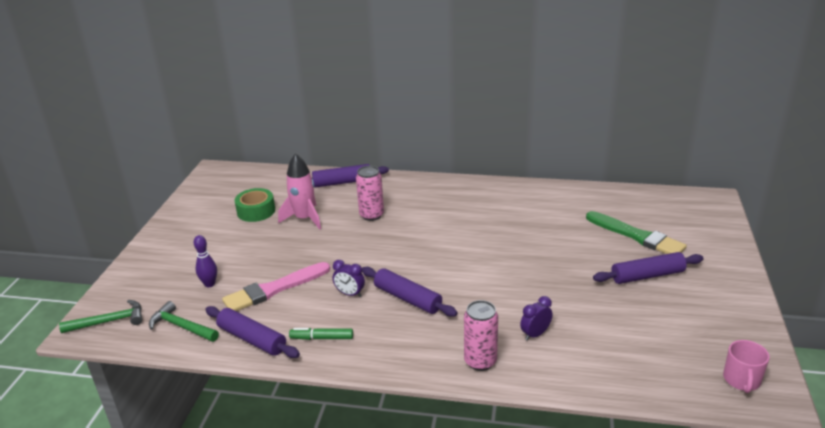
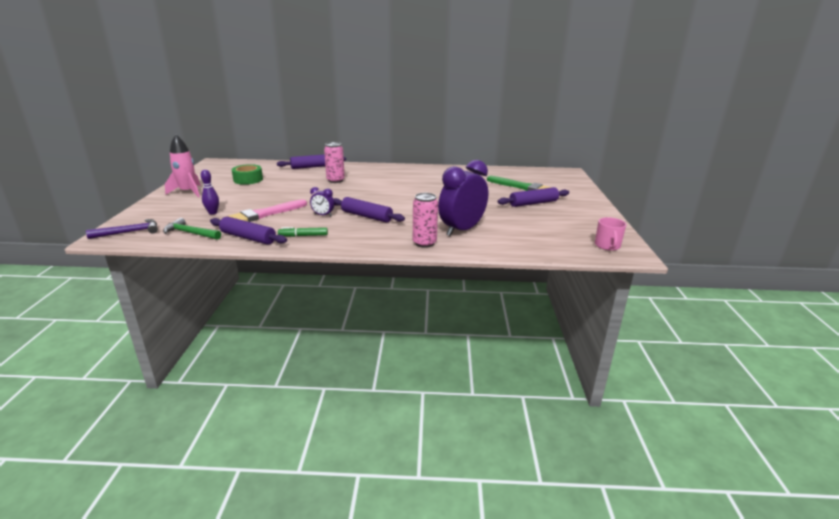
camera: 10 degrees left, 5 degrees down
green hammer [59,300,142,333] -> purple hammer [86,219,158,239]
pink rocket [278,153,321,230] -> pink rocket moved to [165,135,201,197]
purple clock [520,296,553,341] -> purple clock [438,160,488,236], size x2.24

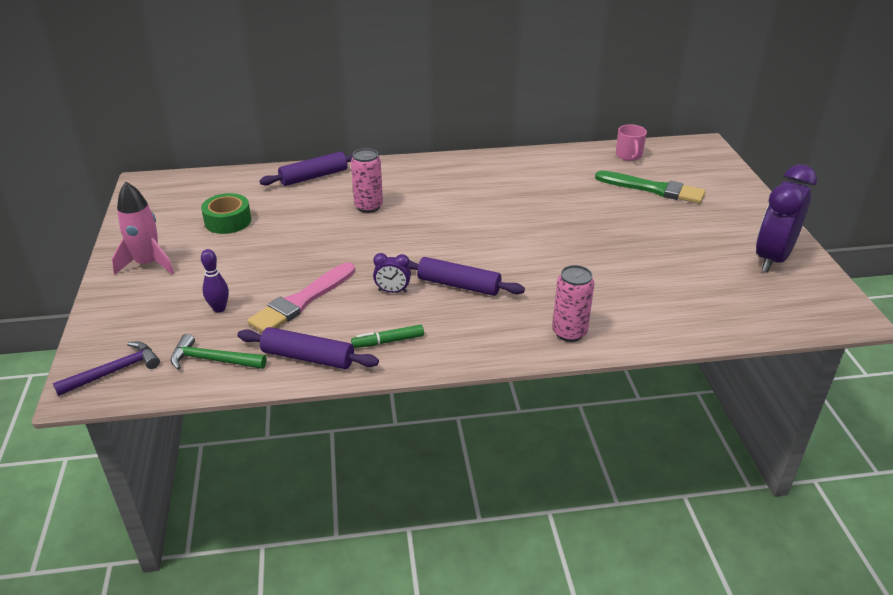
camera: 10 degrees left, 10 degrees up
purple clock [438,160,488,236] -> purple clock moved to [756,164,817,272]
purple rolling pin [498,187,569,207] -> none
pink mug [595,217,626,251] -> pink mug moved to [616,124,647,161]

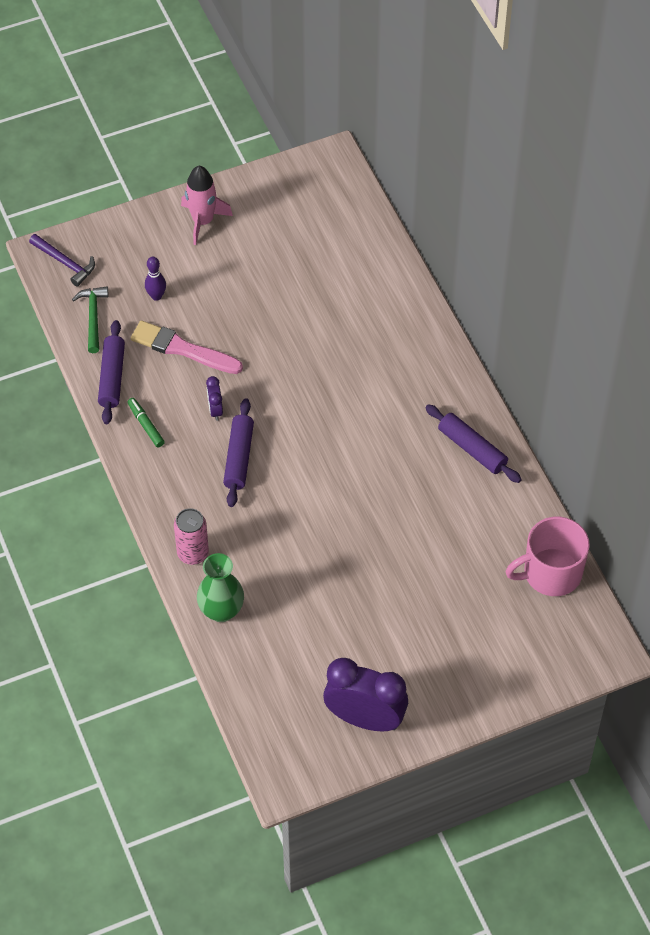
camera: 75 degrees right, 20 degrees up
green tape [201,193,251,234] -> none
purple rolling pin [259,152,353,186] -> purple rolling pin moved to [425,404,522,483]
pink can [351,148,383,213] -> none
green brush [595,170,706,204] -> none
pink mug [616,124,647,161] -> pink mug [506,517,590,596], size x1.77
none -> green vase [197,553,244,622]

